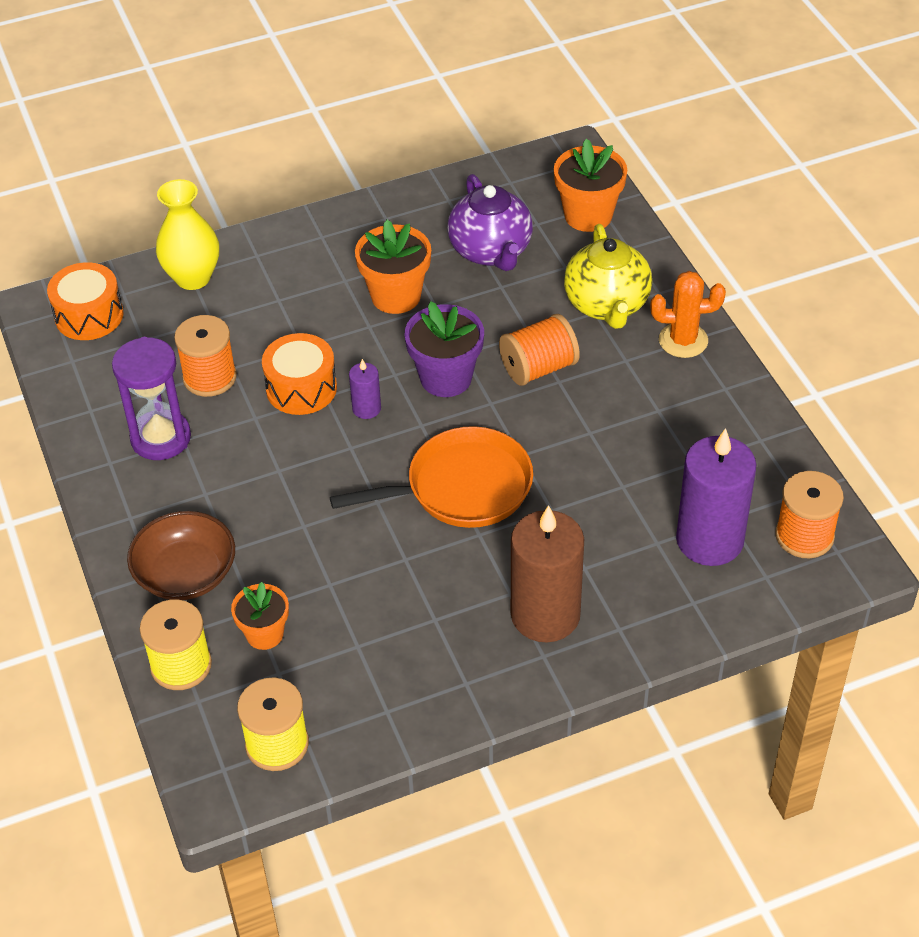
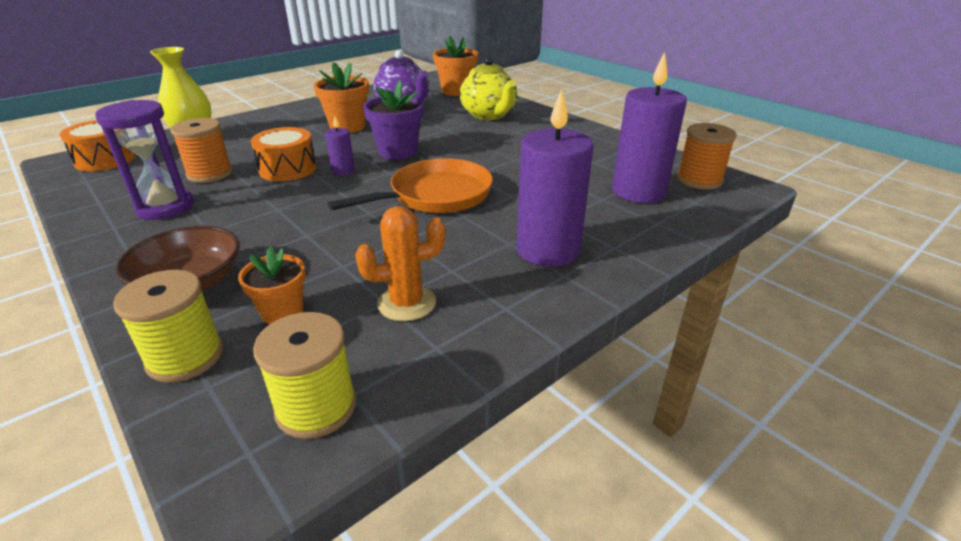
camera: 20 degrees left, 15 degrees down
orange spool [499,314,580,386] -> none
brown candle [511,505,584,642] -> purple candle [516,89,594,267]
orange cactus [650,271,726,358] -> orange cactus moved to [355,206,446,321]

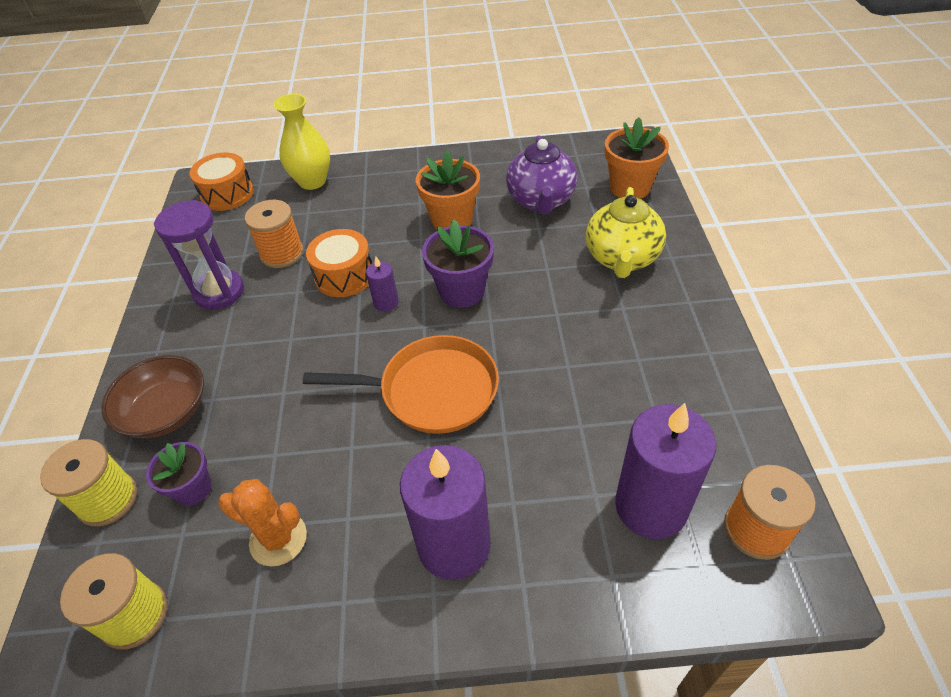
camera: 40 degrees right, 15 degrees up
orange flower pot [238,247,306,324] -> purple flower pot [146,442,212,506]

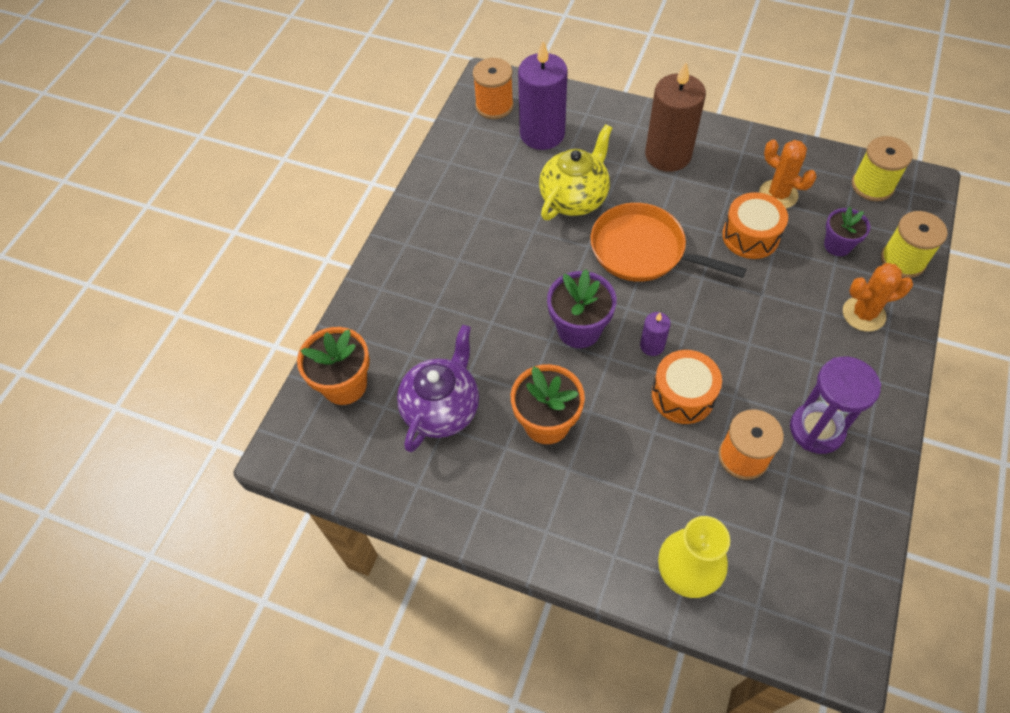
camera: 155 degrees left, 10 degrees up
brown bowl [101,355,204,438] -> orange cactus [843,263,913,332]
orange drum [190,153,254,211] -> orange drum moved to [722,192,788,259]
purple candle [400,445,491,580] -> brown candle [645,62,706,172]
yellow teapot [586,187,666,278] -> yellow teapot moved to [539,124,612,220]

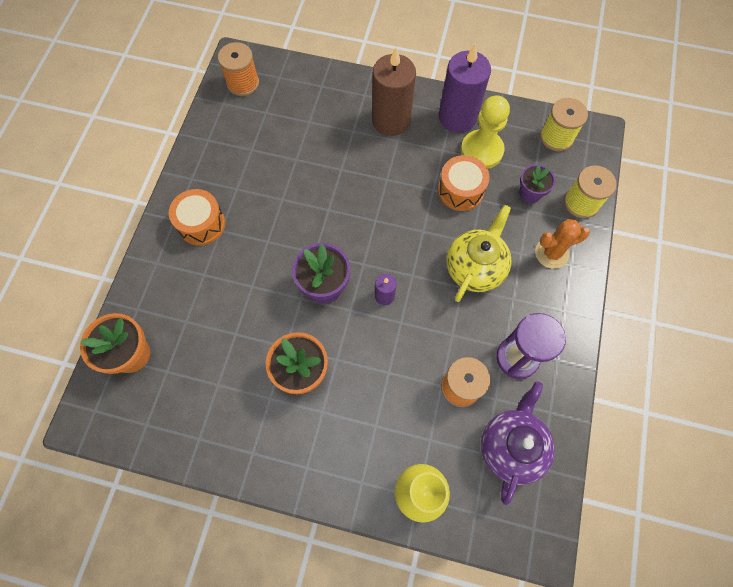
camera: 10 degrees left, 10 degrees up
purple teapot [397,325,479,452] -> purple teapot moved to [481,381,555,505]
purple candle [518,41,568,150] -> purple candle moved to [439,43,491,133]
yellow teapot [539,124,612,220] -> yellow teapot moved to [446,205,512,302]
orange pan [590,203,747,282] -> none
orange drum [652,350,722,424] -> orange drum moved to [169,189,225,246]
orange cactus [759,139,817,208] -> yellow pawn [461,95,510,169]

